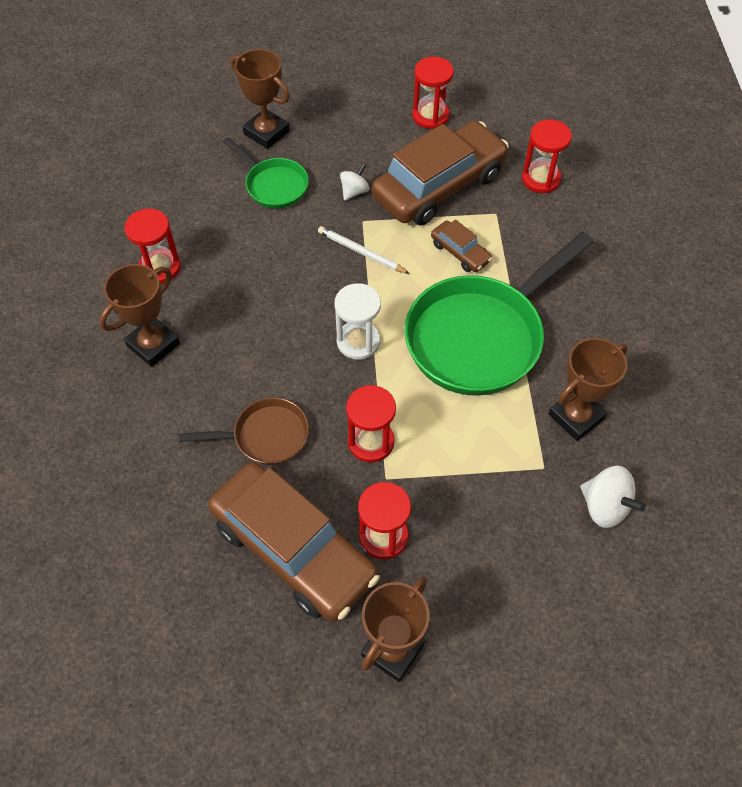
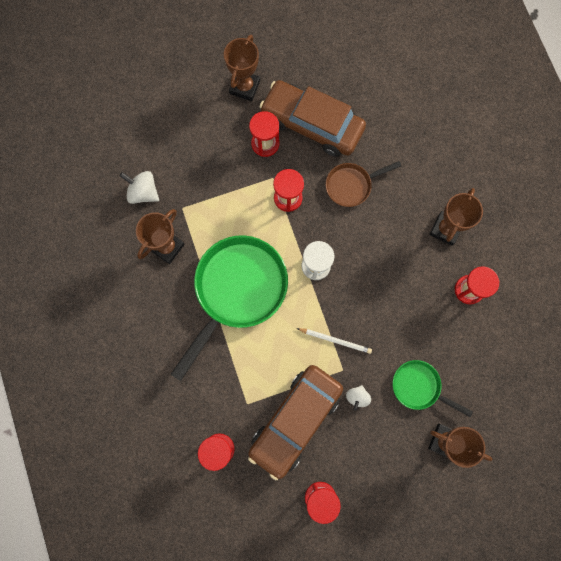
camera: 165 degrees right, 20 degrees up
brown car [431,219,492,272] -> none

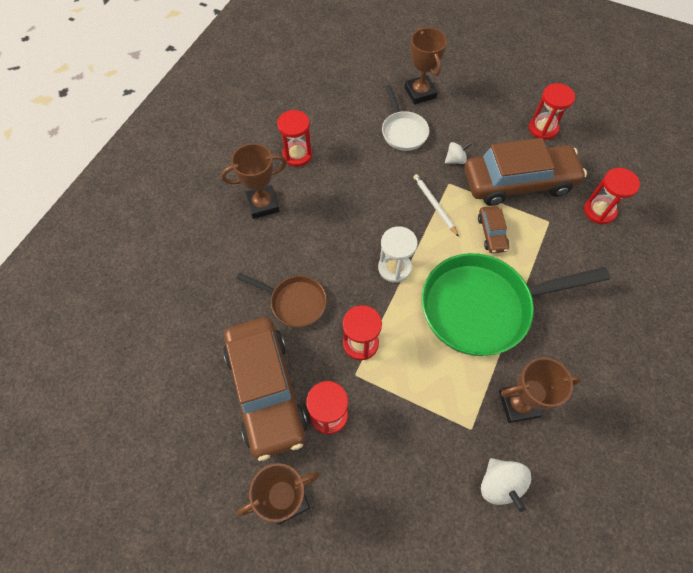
camera: 135 degrees left, 15 degrees down
green pan [393,360,473,417] -> white pan [382,85,429,151]
none -> brown car [478,206,509,253]

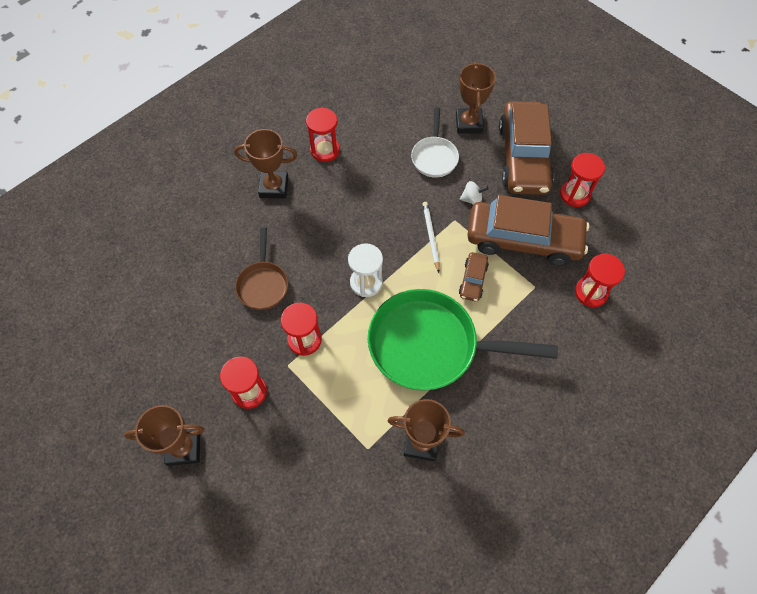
camera: 20 degrees right, 0 degrees up
brown car [223,317,307,461] -> brown car moved to [499,101,554,195]
brown pan [236,273,327,327] -> brown pan turned 45 degrees clockwise [235,228,288,310]
white spinning top [481,458,531,512] -> none

